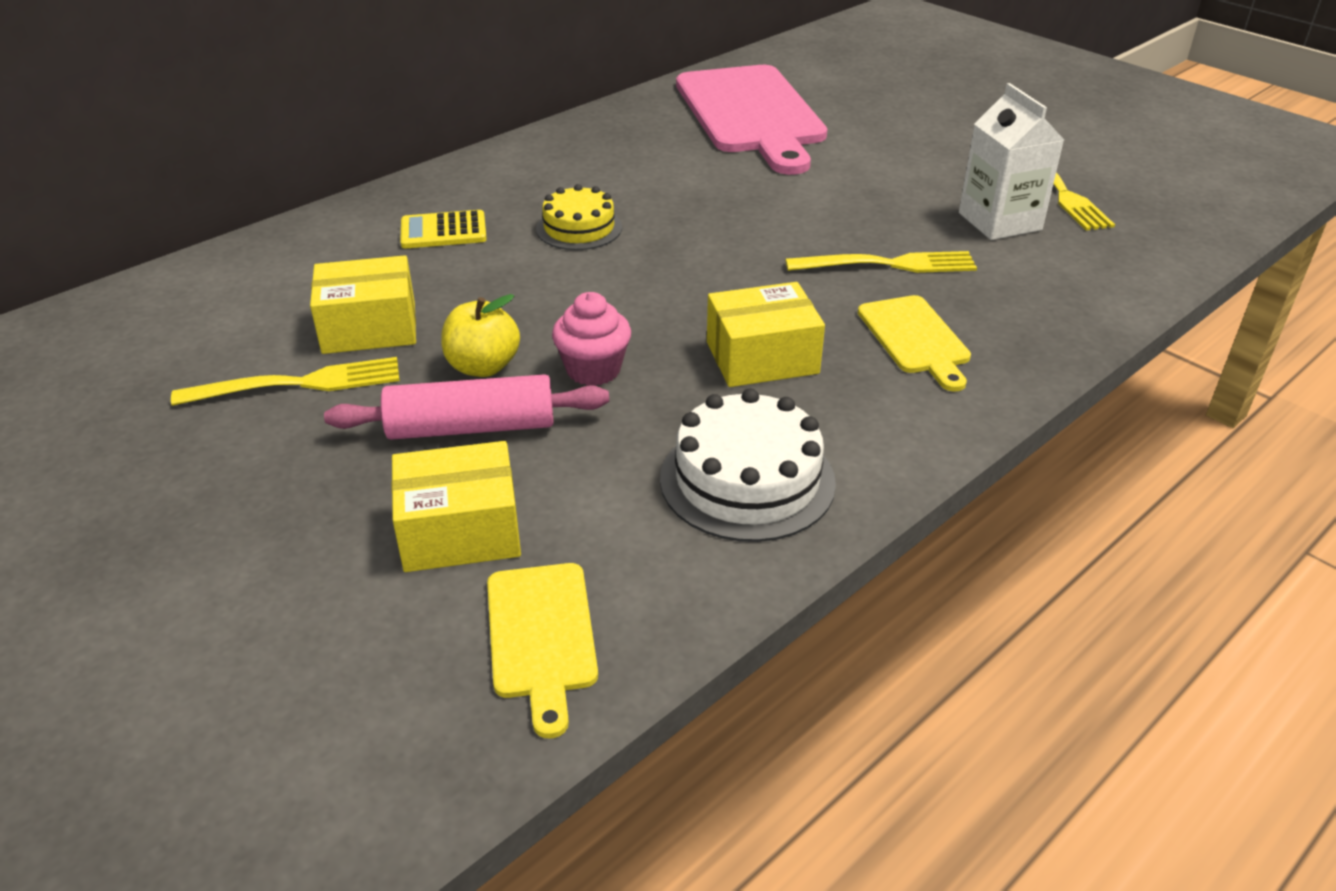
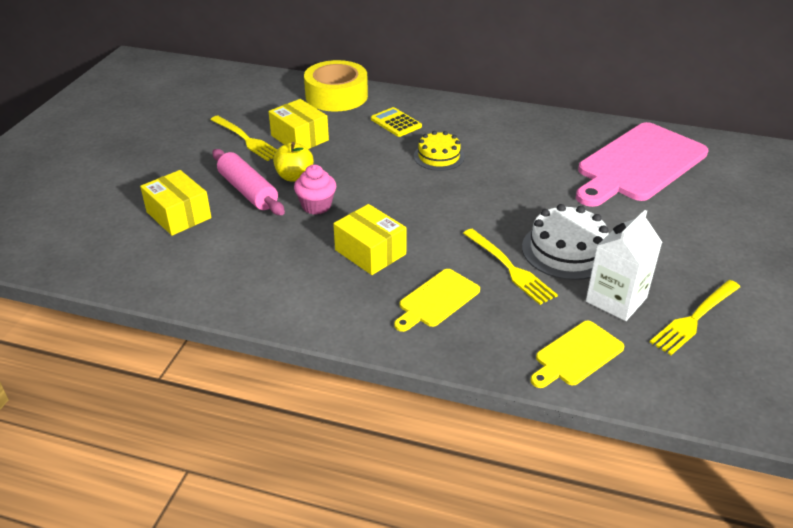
camera: 60 degrees right, 0 degrees up
yellow cutting board [487,563,598,738] -> yellow cutting board moved to [530,321,624,388]
white cake [660,388,836,542] -> white cake moved to [522,204,609,280]
none -> yellow tape [304,60,368,112]

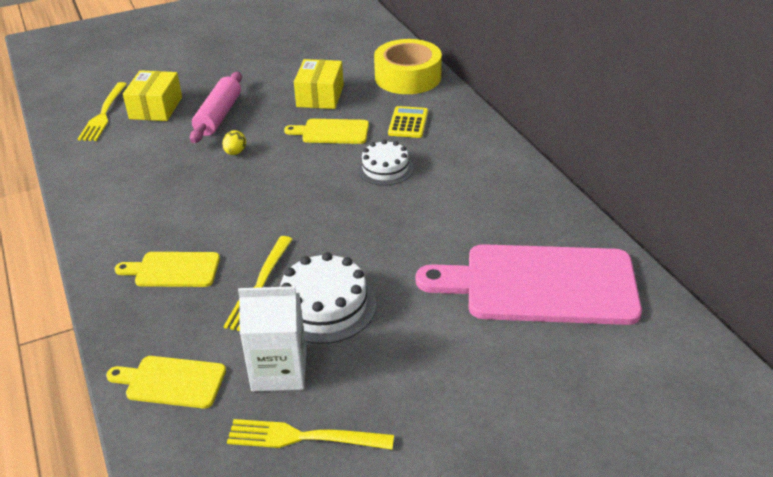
camera: 50 degrees right, 0 degrees up
yellow fork [210,116,277,161] -> yellow fork moved to [78,82,127,141]
yellow apple [273,142,314,181] -> none
pink cupcake [294,165,336,215] -> yellow egg [222,130,246,155]
yellow box [333,204,407,275] -> none
yellow cake [414,131,465,171] -> white cake [357,140,414,186]
none -> yellow cutting board [284,119,369,144]

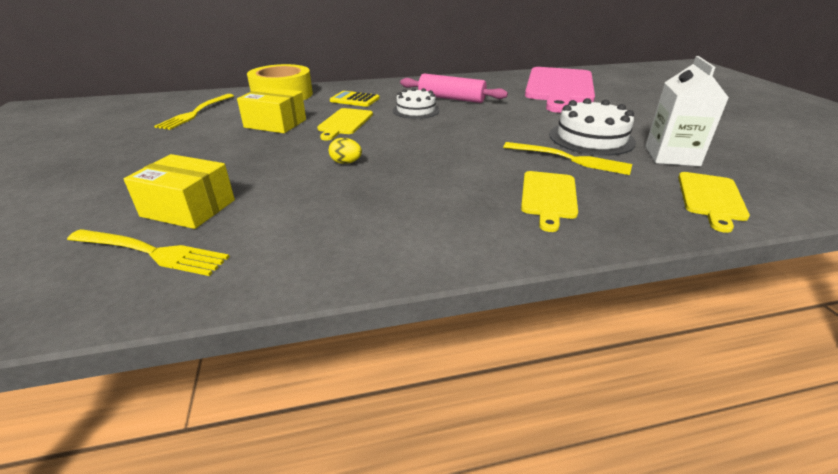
camera: 80 degrees left, 5 degrees down
pink rolling pin [190,72,242,143] -> pink rolling pin moved to [400,74,508,103]
yellow fork [227,419,394,450] -> yellow fork moved to [154,94,234,130]

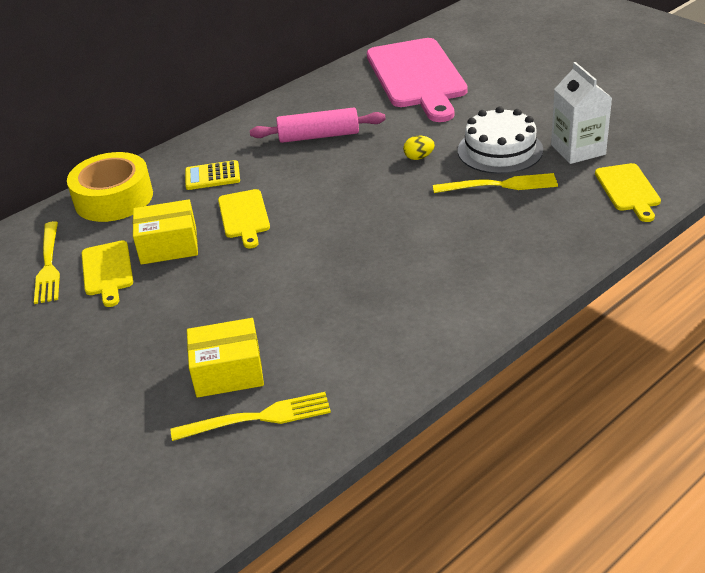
camera: 25 degrees left, 5 degrees up
yellow egg [329,138,362,164] -> yellow egg moved to [403,136,435,160]
white cake [393,88,440,119] -> none
yellow cutting board [521,171,578,232] -> yellow cutting board moved to [82,240,133,307]

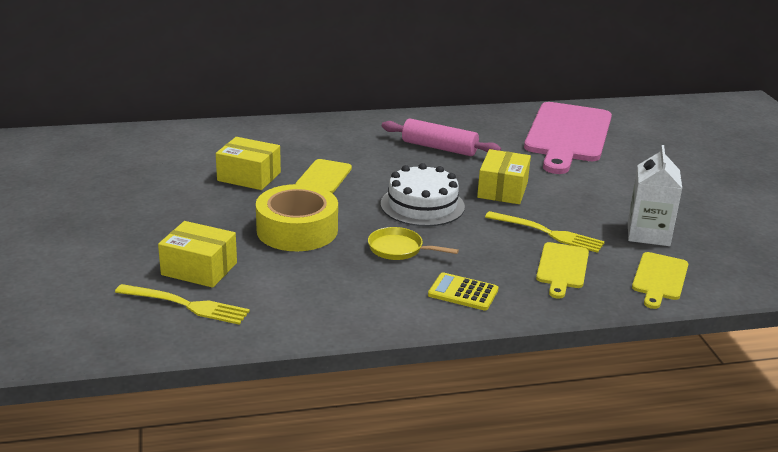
camera: 25 degrees right, 10 degrees down
yellow fork [34,221,60,304] -> none
yellow tape [67,152,153,222] -> yellow tape moved to [256,184,338,251]
yellow cutting board [82,240,133,307] -> yellow cutting board moved to [536,242,589,299]
yellow calculator [185,160,240,190] -> yellow calculator moved to [428,273,499,310]
yellow egg [403,136,435,160] -> yellow box [477,149,531,204]
white cake [458,106,543,174] -> white cake moved to [381,163,465,226]
none -> yellow pan [368,227,459,260]

